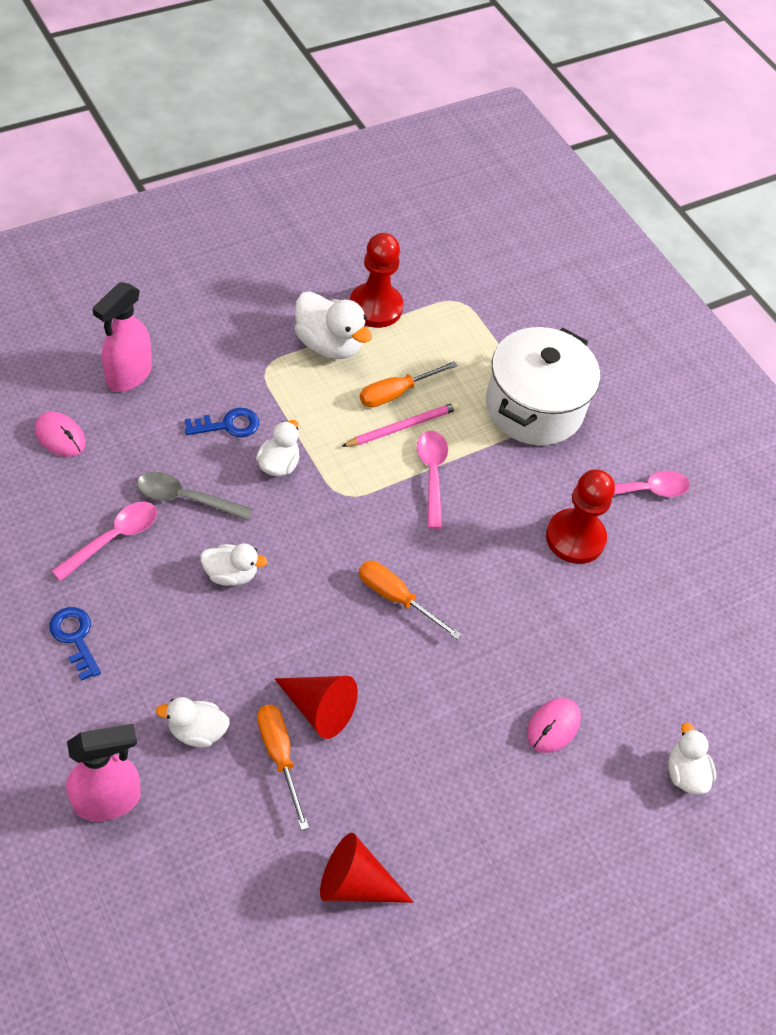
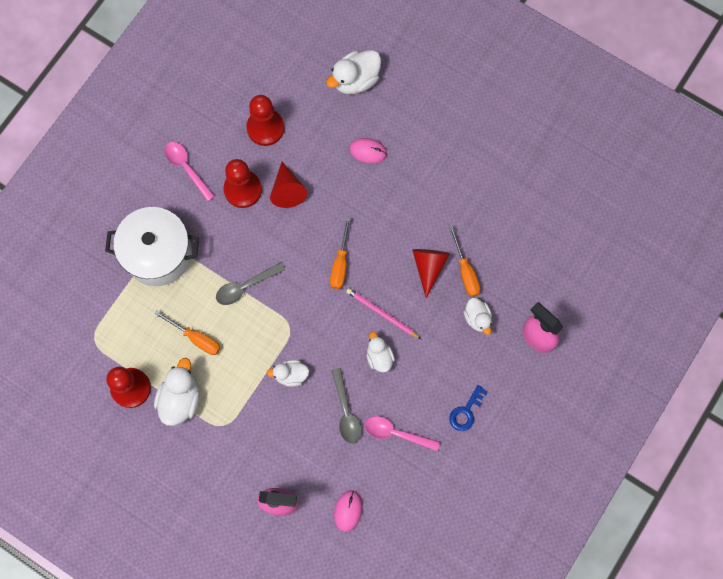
camera: 110 degrees left, 20 degrees up
blue key [185,408,259,437] -> none
orange screwdriver [257,705,309,830] -> orange screwdriver turned 60 degrees counterclockwise [449,226,480,297]
red cone [320,833,414,903] -> red cone moved to [270,162,307,208]
pink pencil [341,402,459,447] -> pink pencil moved to [346,288,421,339]
pink spoon [417,431,448,529] -> grey spoon [216,262,285,305]
white duck [668,723,716,795] -> white duck [326,50,381,94], size x1.60
none -> red pawn [246,95,284,146]

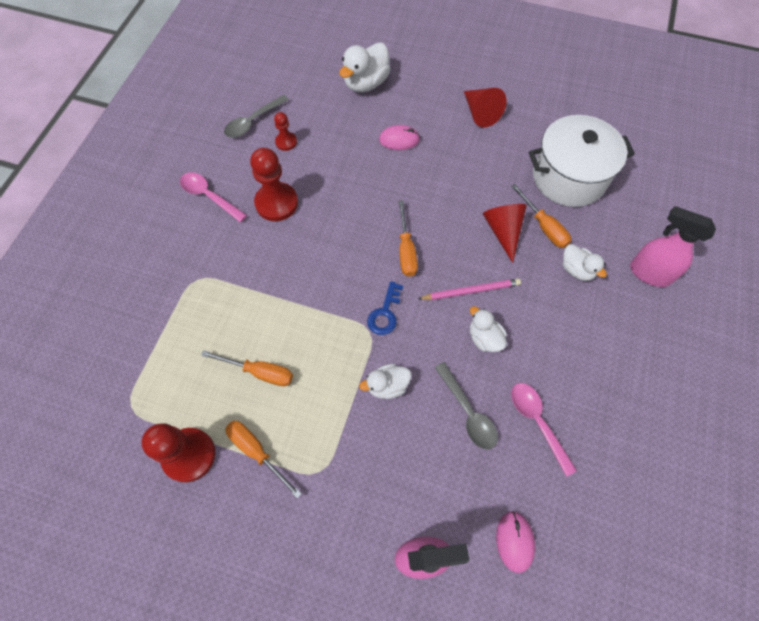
camera: 15 degrees left, 10 degrees down
white pot [105,207,199,286] -> white pot moved to [529,115,635,207]
white duck [154,358,200,426] -> orange screwdriver [225,421,302,499]
grey spoon [216,262,285,305] -> grey spoon moved to [224,95,289,138]
red pawn [246,95,284,146] -> red pawn [274,112,297,151], size x0.53
red cone [270,162,307,208] -> red cone moved to [464,88,506,128]
pink pencil [346,288,421,339] -> pink pencil turned 150 degrees clockwise [418,278,521,300]
pink spoon [365,416,440,451] -> pink spoon turned 60 degrees clockwise [511,383,577,477]
blue key [449,385,488,431] -> blue key moved to [367,281,403,335]

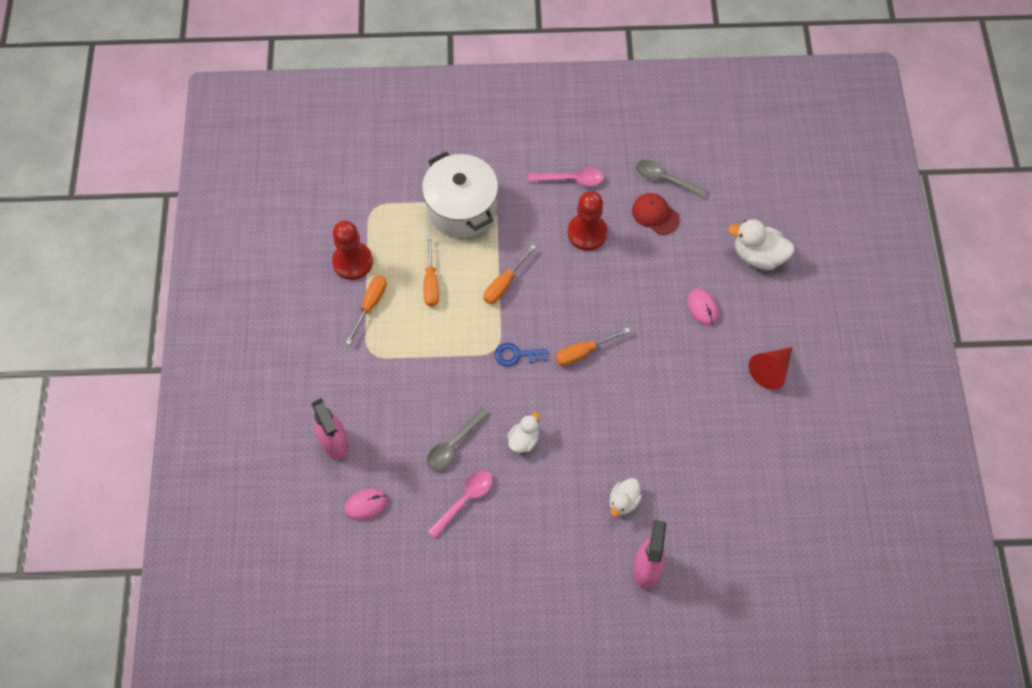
camera: 70 degrees right, 0 degrees up
pink spoon [180,172,247,222] -> pink spoon turned 75 degrees clockwise [528,168,604,186]
red pawn [274,112,297,151] -> red cap [632,193,680,235]
white duck [359,364,411,399] -> none
pink pencil [418,278,521,300] -> none
red cone [483,204,527,263] -> none
orange screwdriver [511,184,571,248] -> orange screwdriver moved to [483,244,536,304]
white pot [529,115,635,207] -> white pot moved to [422,152,498,238]

